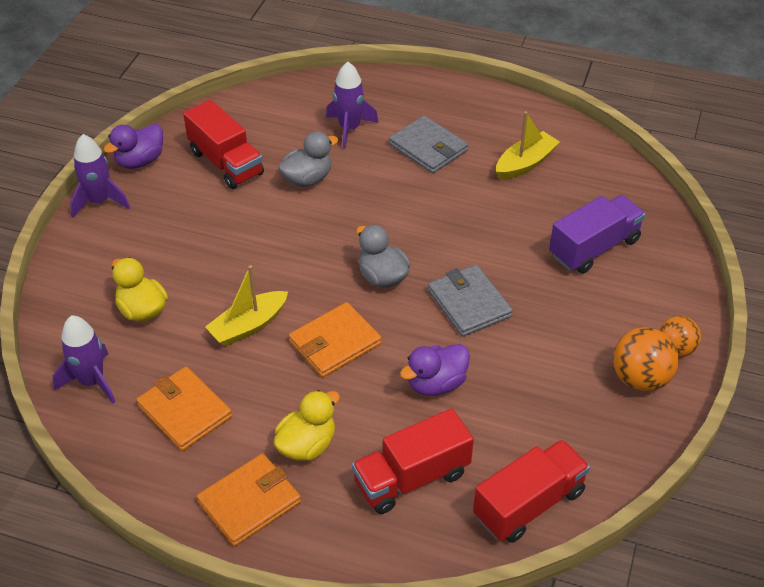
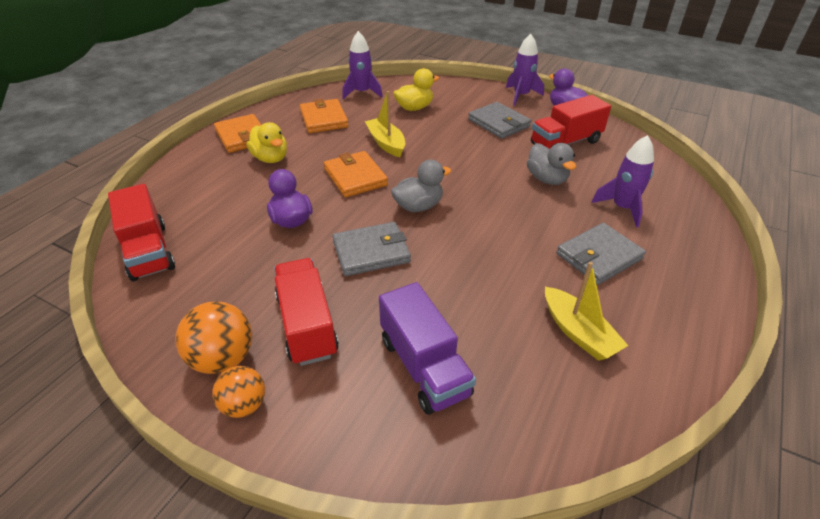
camera: 100 degrees right, 5 degrees down
orange wallet [136,367,232,451] -> orange wallet turned 75 degrees counterclockwise [300,99,349,133]
red truck [352,408,474,514] -> red truck moved to [274,258,339,366]
none -> grey wallet [468,102,531,139]

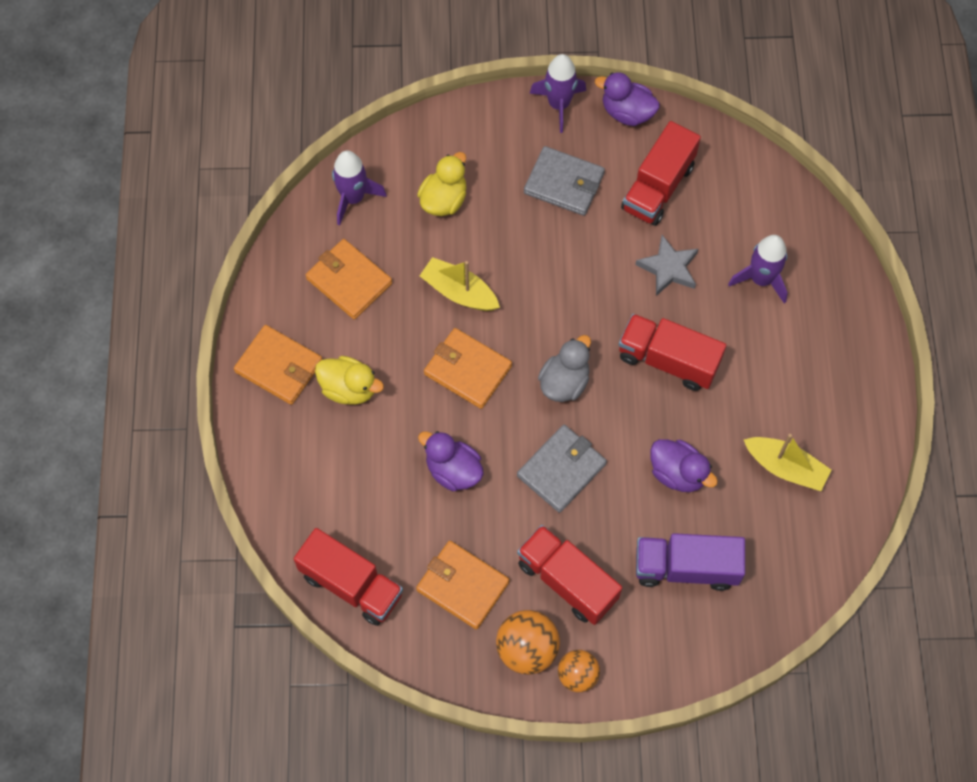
camera: 30 degrees left, 25 degrees up
purple truck [379,282,476,414] -> purple truck turned 150 degrees clockwise [636,533,745,591]
grey duck [527,143,576,185] -> grey star [635,235,698,296]
grey wallet [556,223,646,285] -> none
none -> orange wallet [416,541,509,629]
none -> red truck [619,314,726,391]
none -> purple duck [651,439,718,492]

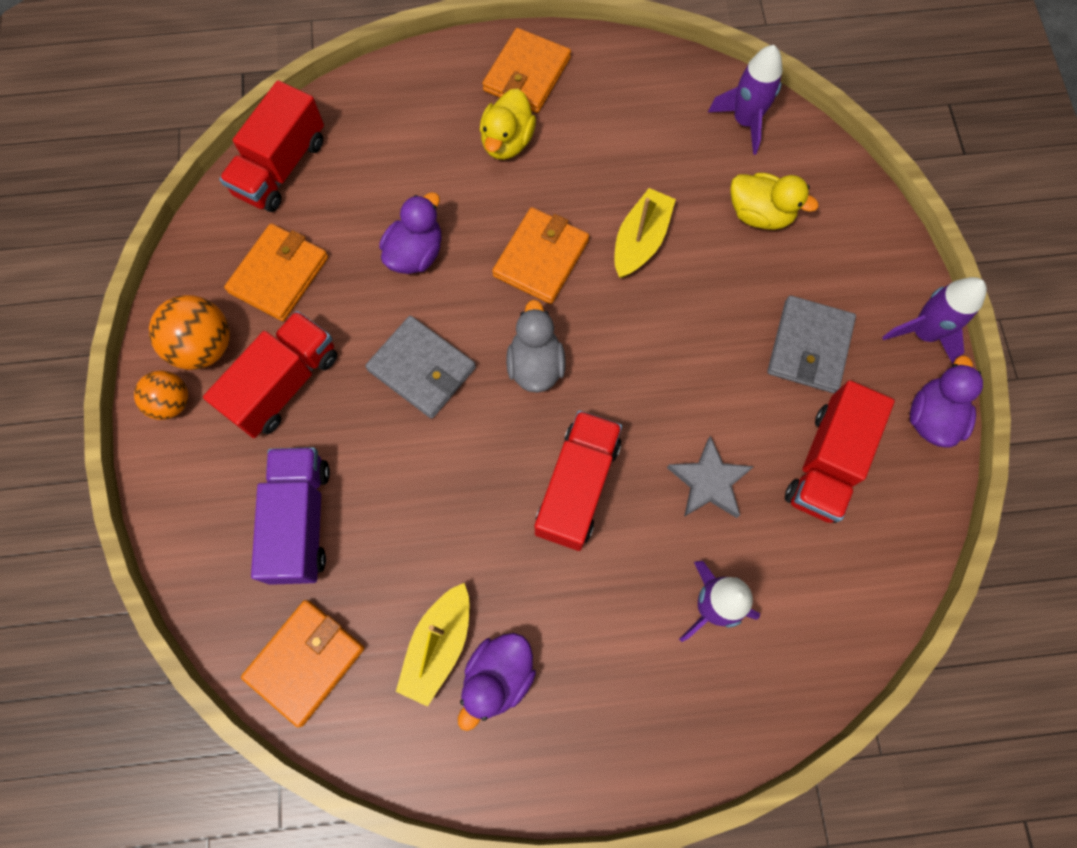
camera: 85 degrees right, 5 degrees up
orange wallet [306,239,392,319] -> orange wallet moved to [241,600,364,728]
grey duck [538,335,591,402] -> grey duck turned 120 degrees counterclockwise [506,300,566,393]
red truck [621,121,701,226] -> red truck turned 90 degrees counterclockwise [785,380,895,523]
purple duck [651,439,718,492] -> purple duck moved to [458,633,536,731]

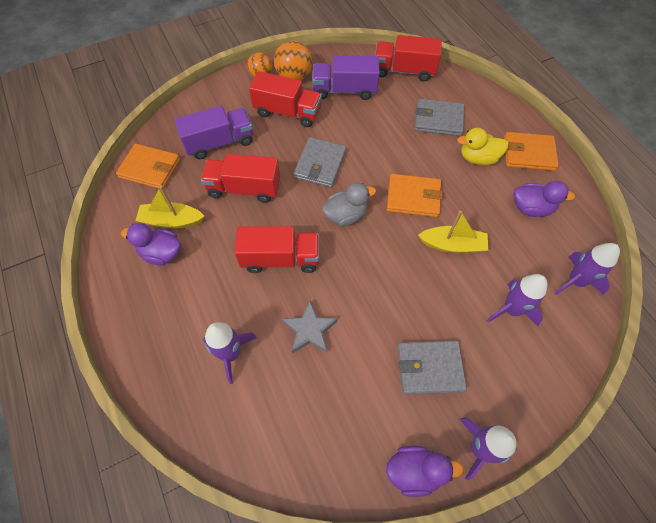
camera: 70 degrees right, 10 degrees down
orange wallet [224,223,328,321] -> purple truck [313,55,380,100]
purple duck [379,192,442,274] -> purple duck moved to [513,181,575,217]
yellow duck [730,172,819,230] -> purple rocket [487,274,547,326]
red truck [785,380,895,523] -> red truck moved to [201,154,280,203]
none -> grey wallet [415,99,464,136]

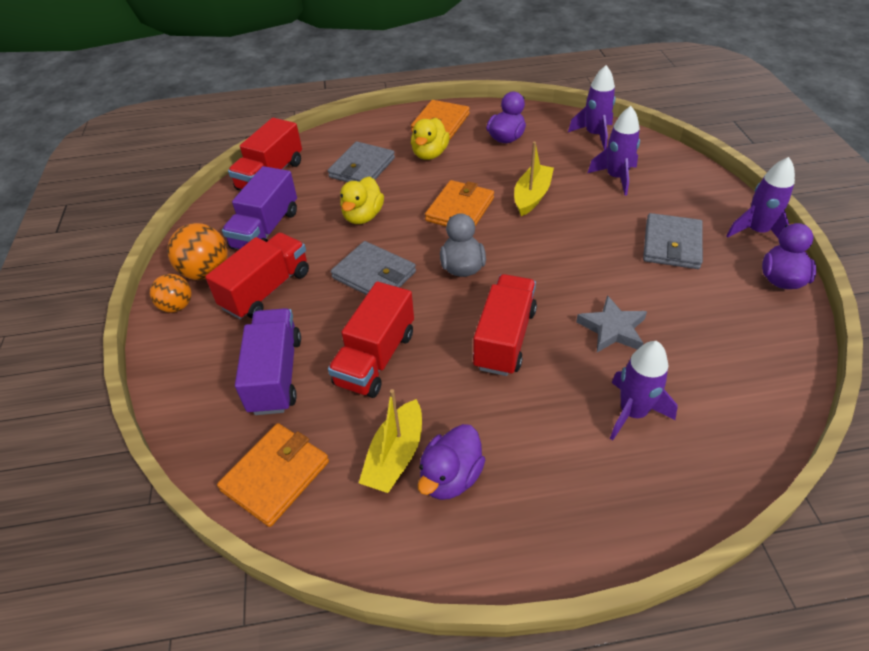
camera: 70 degrees left, 15 degrees down
none -> yellow duck [340,176,384,224]

